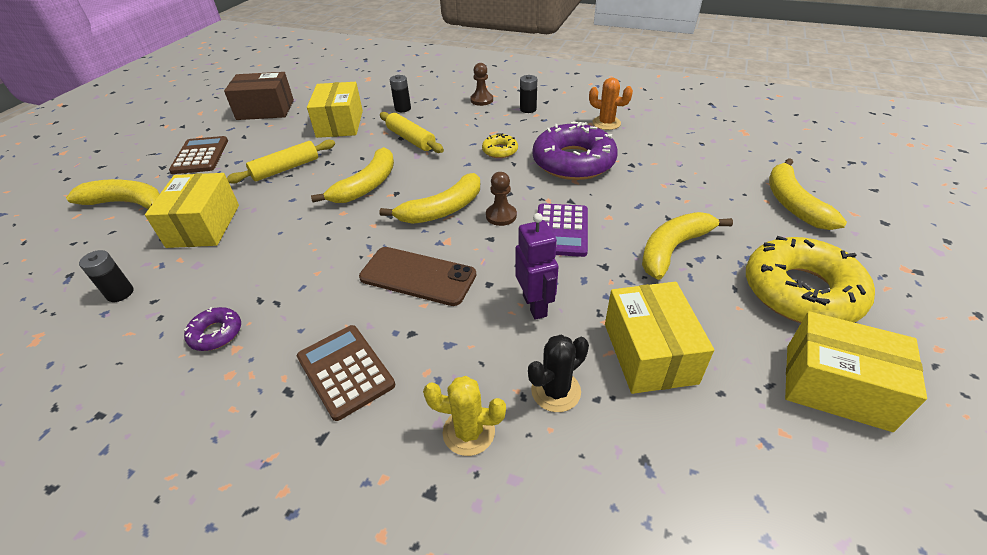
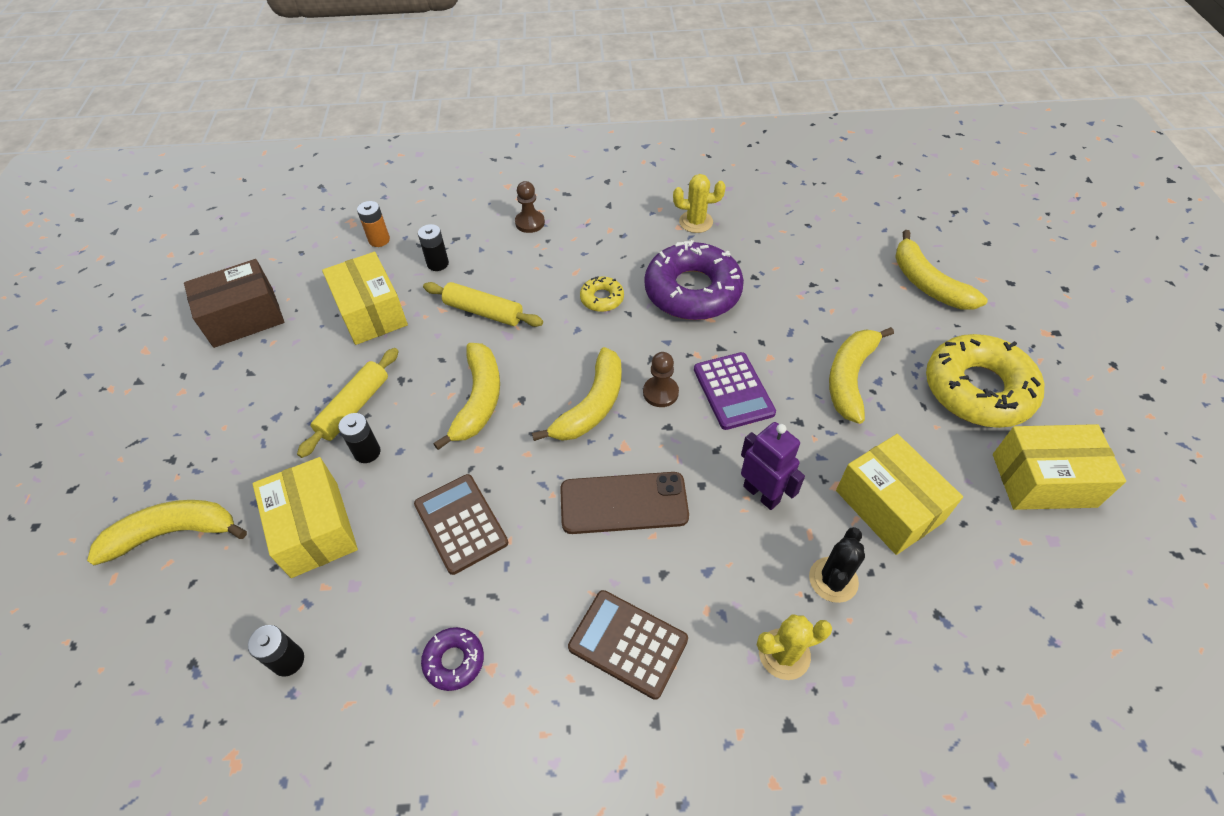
camera: 25 degrees left, 10 degrees up
brown calculator [169,136,228,174] -> brown calculator moved to [414,474,508,575]
black battery [520,75,537,113] -> black battery moved to [338,413,381,463]
orange cactus [589,77,633,130] -> yellow cactus [673,174,726,233]
none -> orange battery [357,201,390,247]

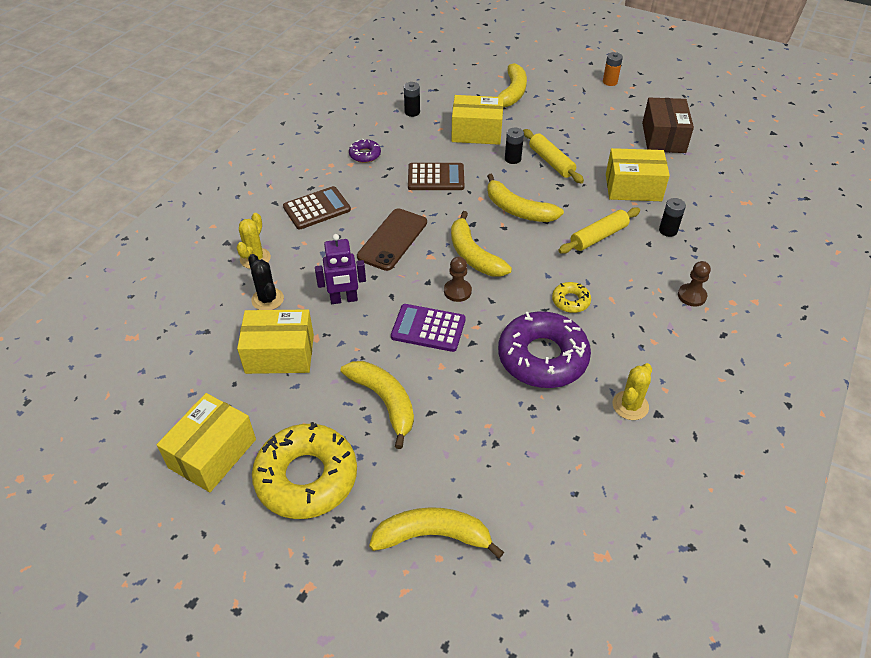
camera: 120 degrees right, 5 degrees down
orange battery [357,201,390,247] -> orange battery moved to [603,52,623,86]

